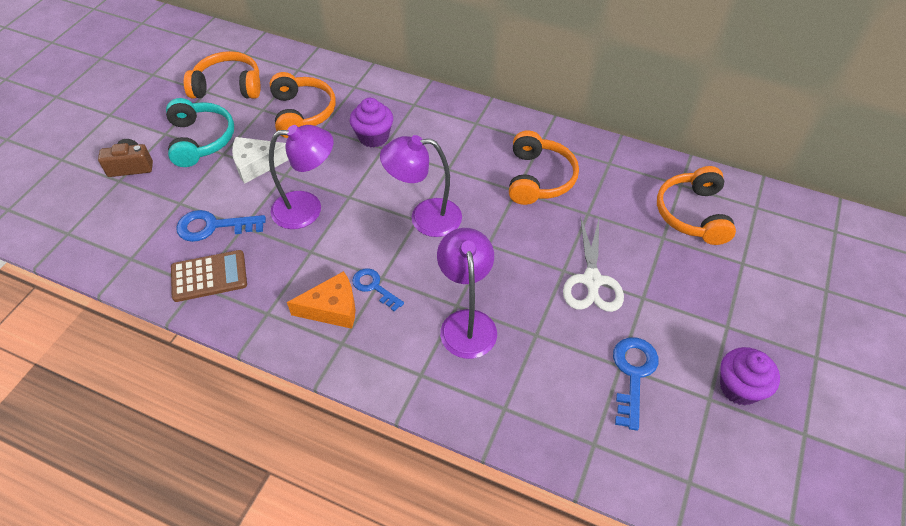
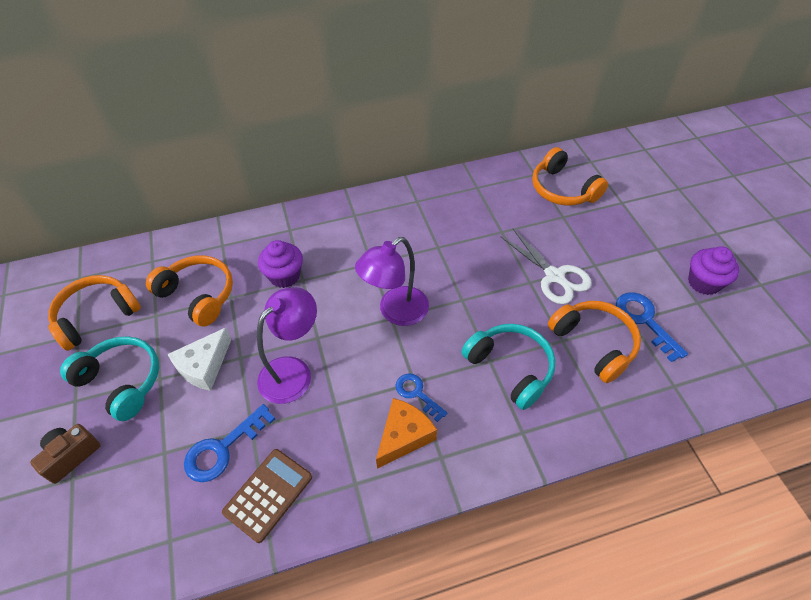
camera: 40 degrees left, 0 degrees up
blue key [352,268,404,312] -> blue key turned 45 degrees clockwise [396,374,448,422]
purple lamp [437,228,497,359] -> turquoise headphones [461,324,555,410]
orange headphones [509,130,579,205] -> orange headphones moved to [548,301,641,383]

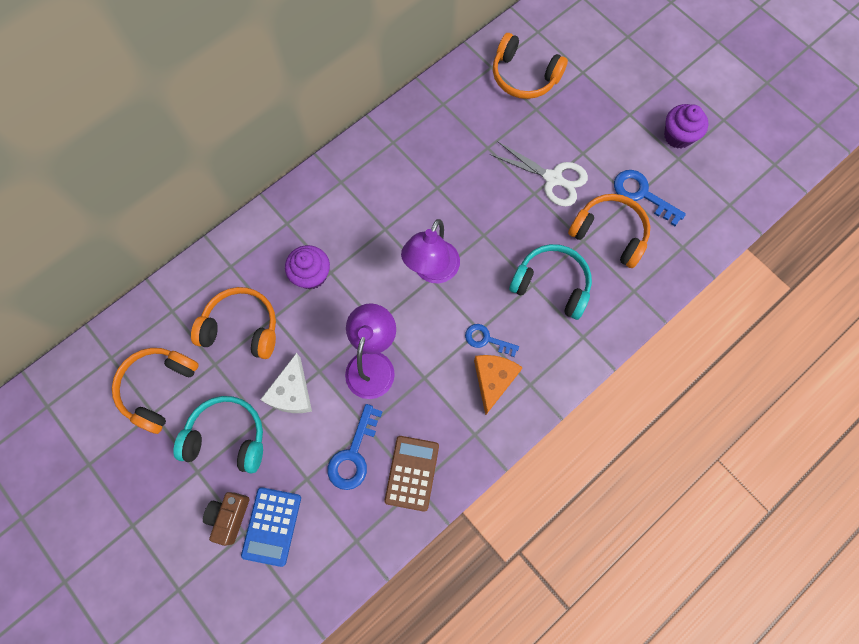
camera: 25 degrees left, 20 degrees up
none -> blue calculator [241,487,301,567]

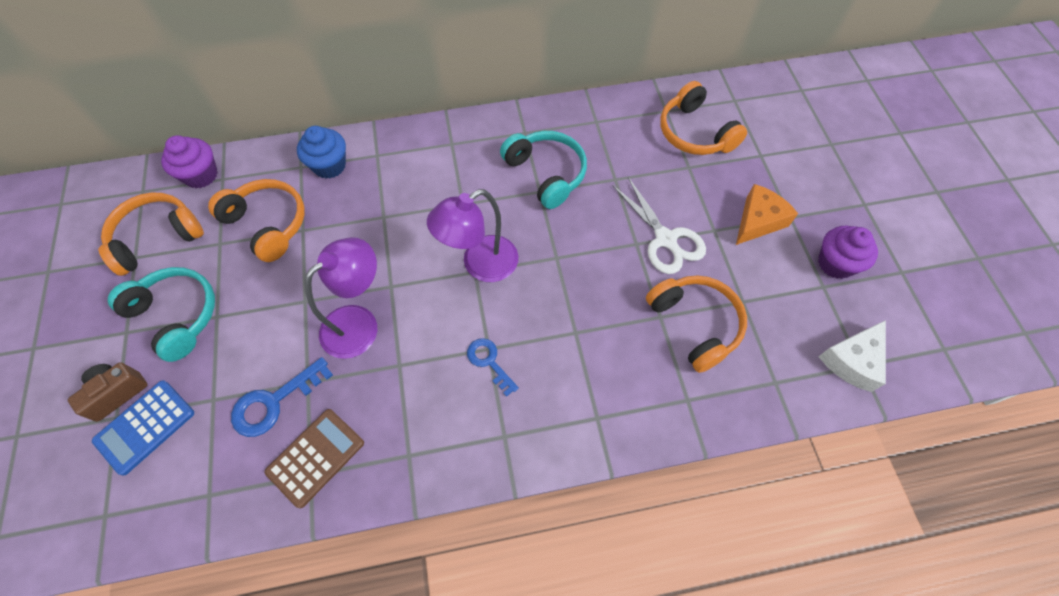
camera: 30 degrees right, 10 degrees down
white cheese [260,353,312,413] -> white cheese moved to [818,320,886,392]
purple cupcake [285,245,330,289] -> purple cupcake moved to [161,135,218,188]
orange cheese [474,355,523,415] -> orange cheese moved to [736,184,798,245]
turquoise headphones [509,244,592,320] -> turquoise headphones moved to [500,131,587,209]
blue key [614,170,686,226] -> none
none -> blue cupcake [297,126,346,179]

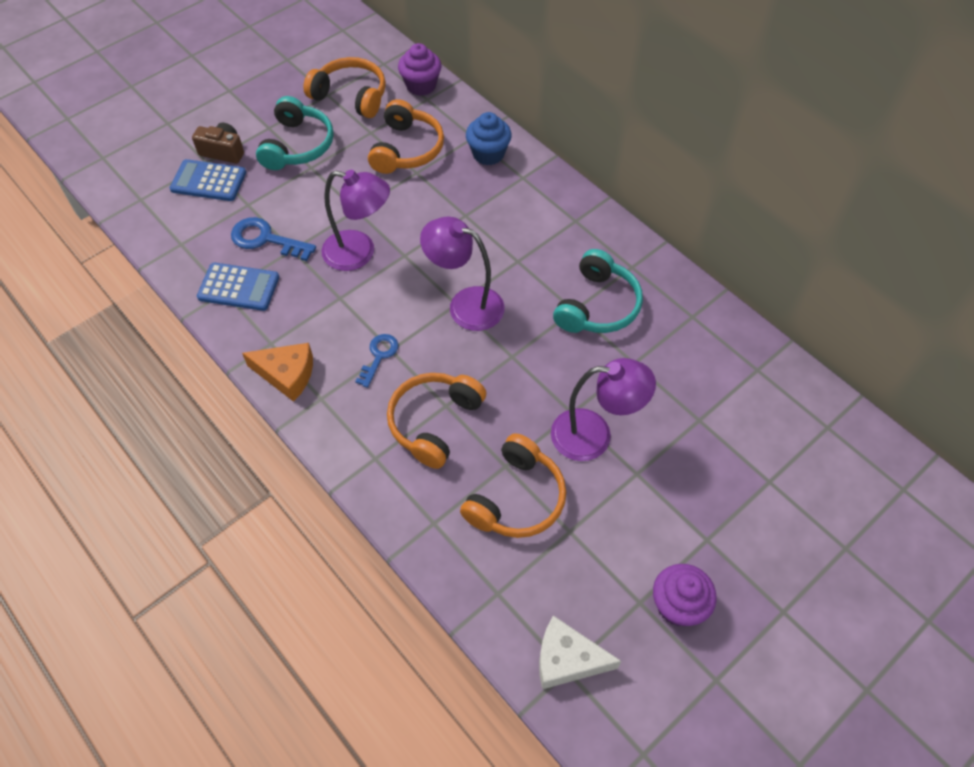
camera: 60 degrees right, 5 degrees down
brown calculator [264,409,364,508] -> blue calculator [197,263,279,311]
white scissors [612,177,706,274] -> purple lamp [551,358,656,461]
orange headphones [660,81,747,155] -> orange headphones moved to [387,373,486,469]
orange cheese [736,184,798,245] -> orange cheese moved to [242,343,313,402]

